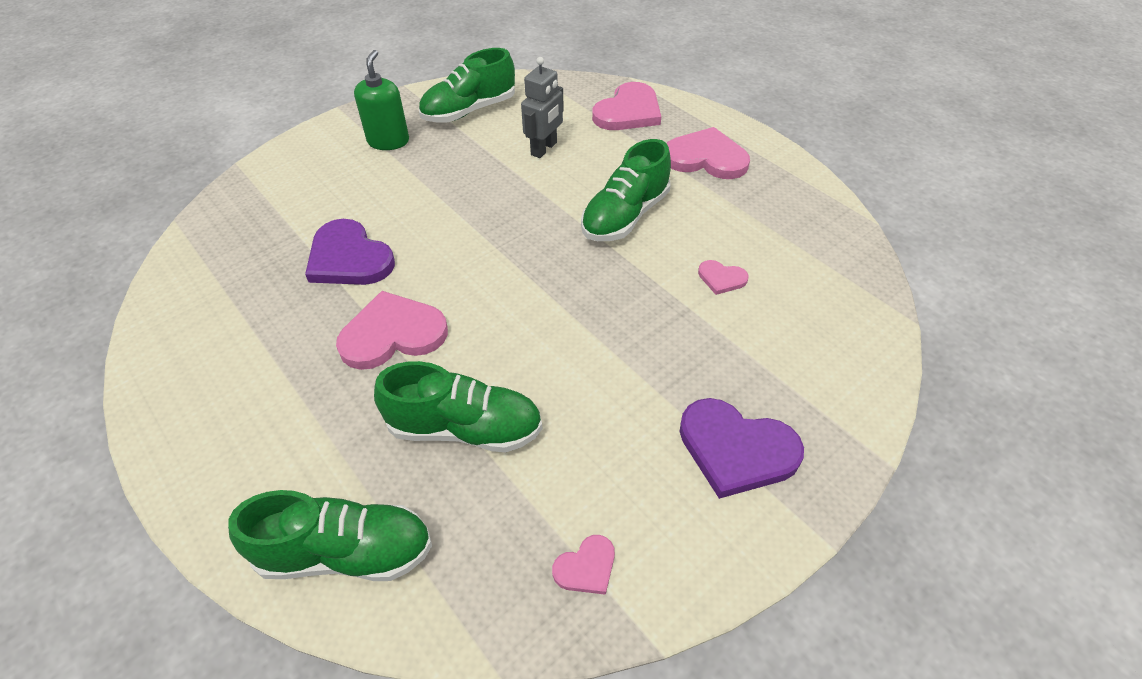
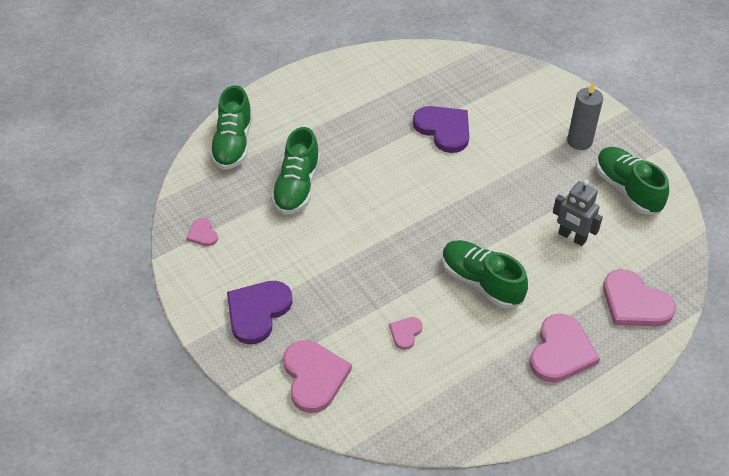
camera: 95 degrees right, 0 degrees up
purple heart [305,219,395,285] -> purple heart turned 90 degrees clockwise [413,106,469,153]
pink heart [336,291,448,370] -> pink heart moved to [283,340,352,413]
green soap dispenser [354,50,409,150] -> grey candle [567,82,603,150]

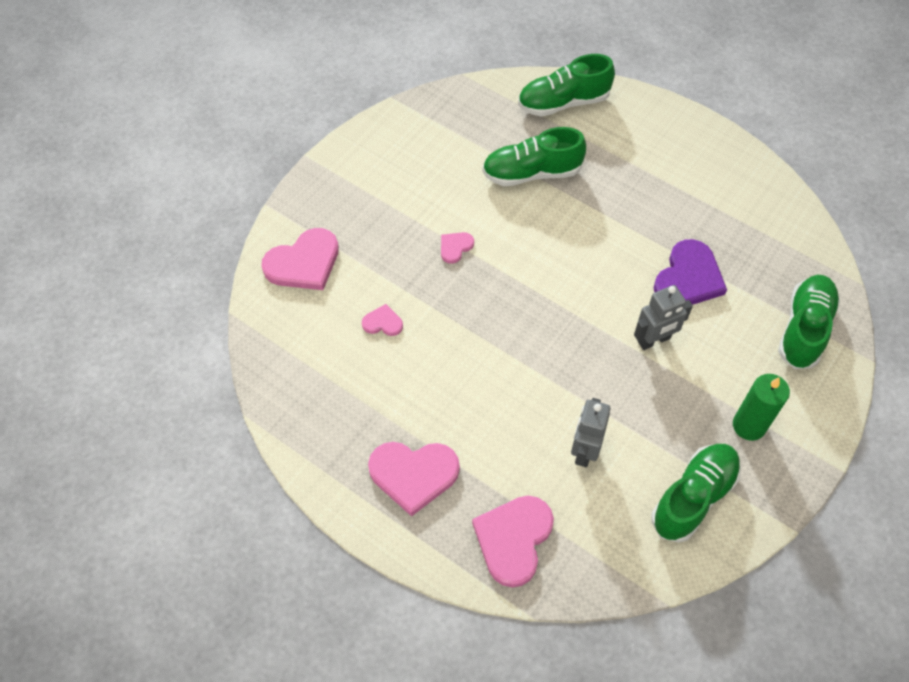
camera: 70 degrees right, 10 degrees up
pink heart [186,218,218,246] -> pink heart moved to [441,232,474,264]
purple heart [227,281,292,344] -> none
green shoe [442,240,528,309] -> green shoe moved to [778,275,840,369]
grey candle [567,82,603,150] -> green candle [733,374,790,441]
none -> grey robot [634,285,693,350]

